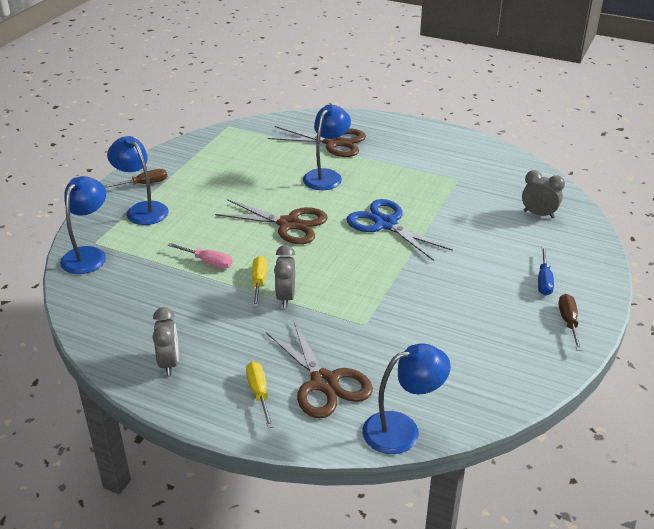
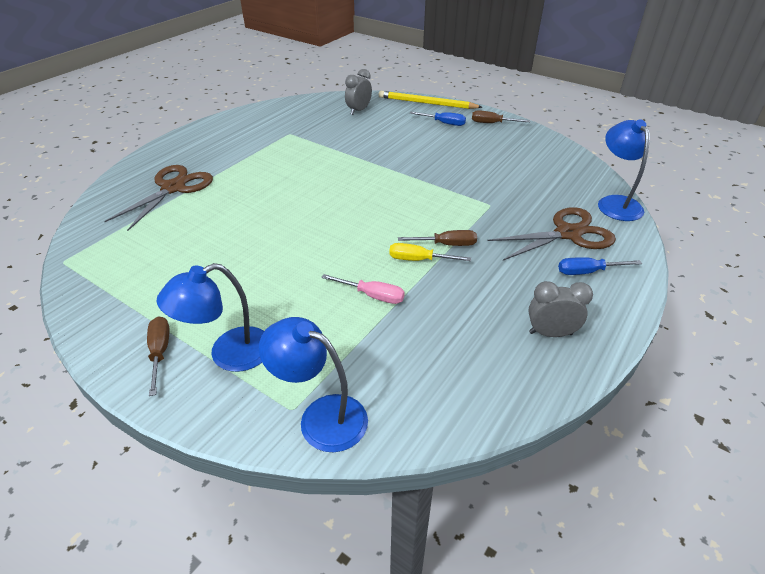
camera: 80 degrees left, 5 degrees up
pink screwdriver [168,243,232,269] -> pink screwdriver turned 75 degrees clockwise [321,274,405,304]
brown scissors [215,199,328,244] -> none
yellow screwdriver [246,361,273,428] -> blue screwdriver [558,257,642,275]
grey clock [274,245,295,308] -> brown screwdriver [398,230,477,246]
blue lamp [303,105,351,190] -> none
blue scissors [347,199,453,261] -> none
none -> yellow pencil [379,91,482,109]

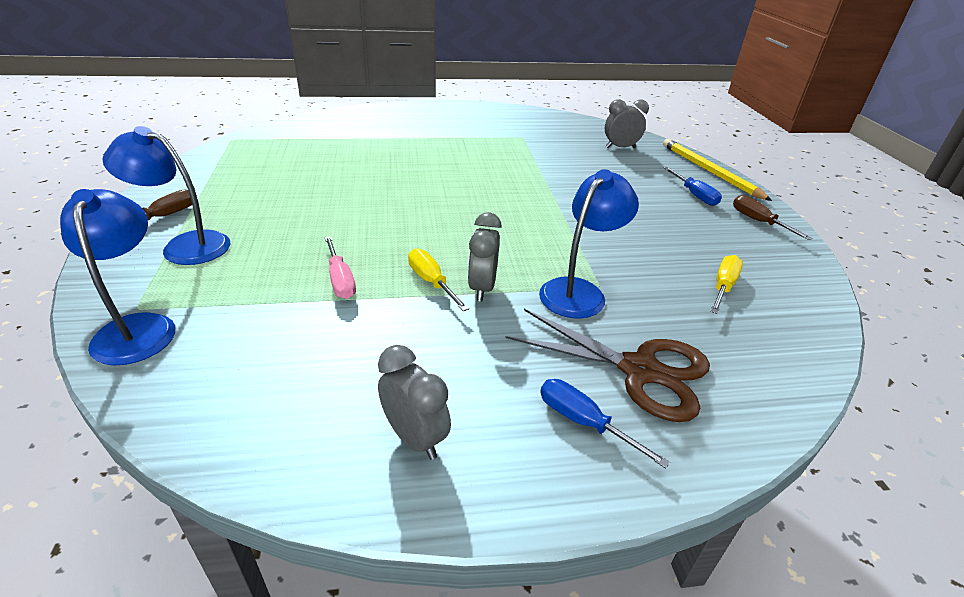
camera: 45 degrees right, 5 degrees down
brown scissors [104,165,213,231] -> none
brown screwdriver [398,230,477,246] -> grey clock [468,212,502,301]
blue lamp [598,119,650,221] -> blue lamp moved to [539,169,639,319]
none -> yellow screwdriver [710,255,743,314]

